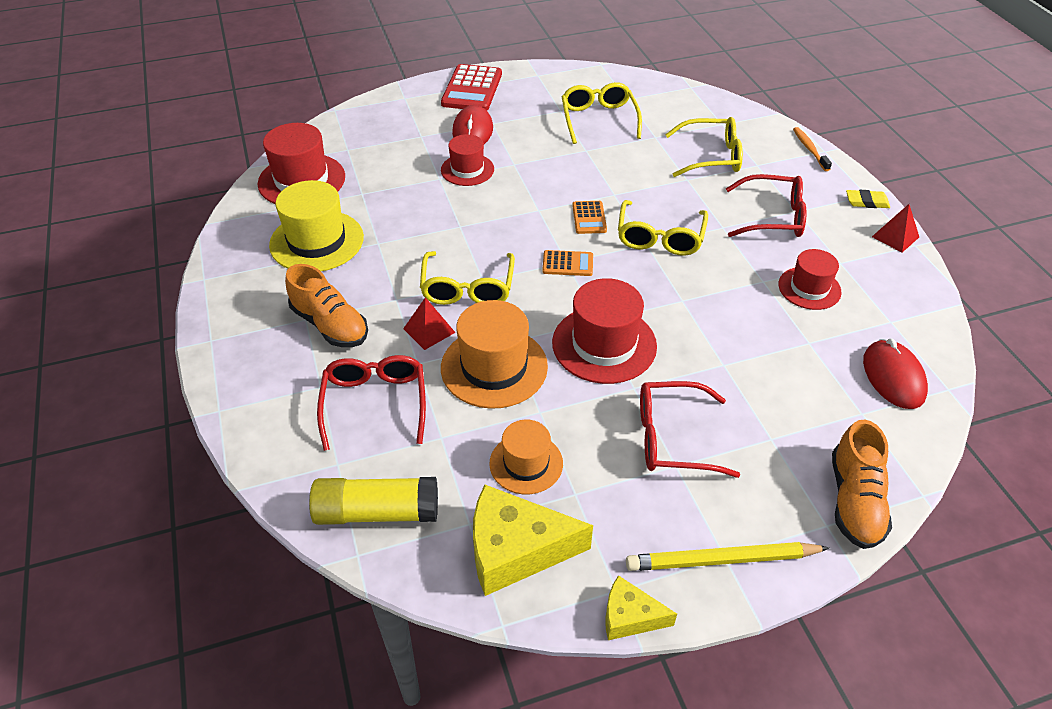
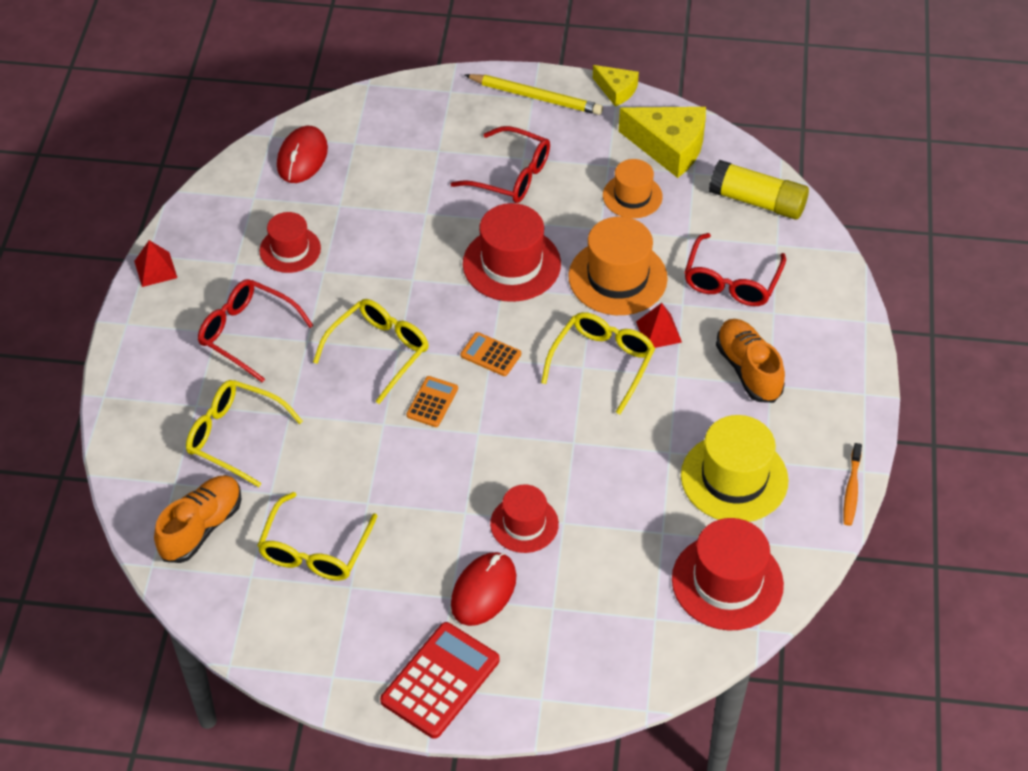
camera: 155 degrees left, 5 degrees up
orange toothbrush [793,127,832,171] -> orange toothbrush moved to [843,443,862,526]
orange shoe [832,420,892,549] -> orange shoe moved to [154,475,241,563]
yellow eraser [846,190,890,208] -> none

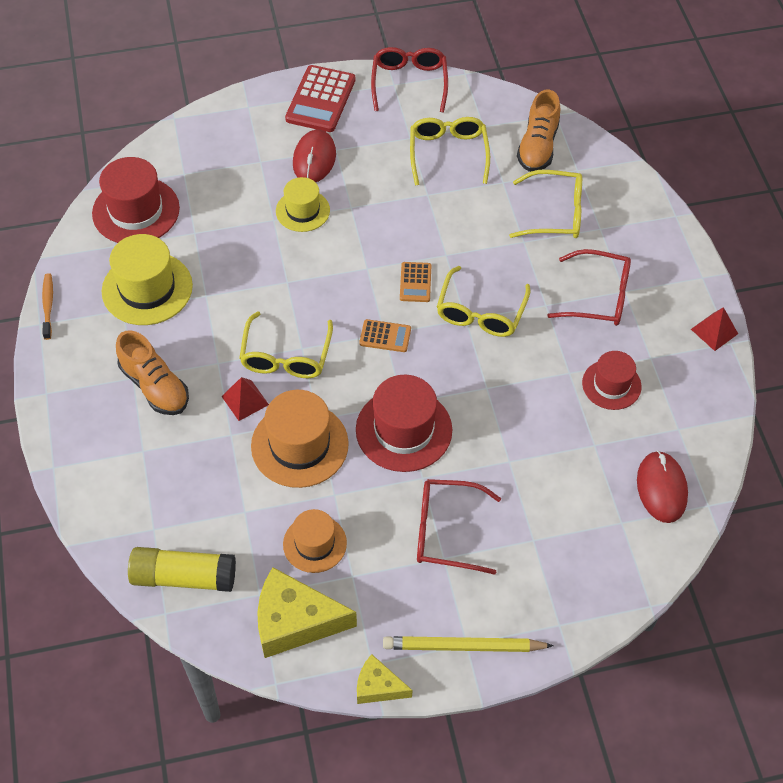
camera: 160 degrees right, 5 degrees up
red hat [490,484,559,553] -> yellow hat [276,177,330,232]
red glasses [684,233,786,306] -> red glasses moved to [371,47,448,112]

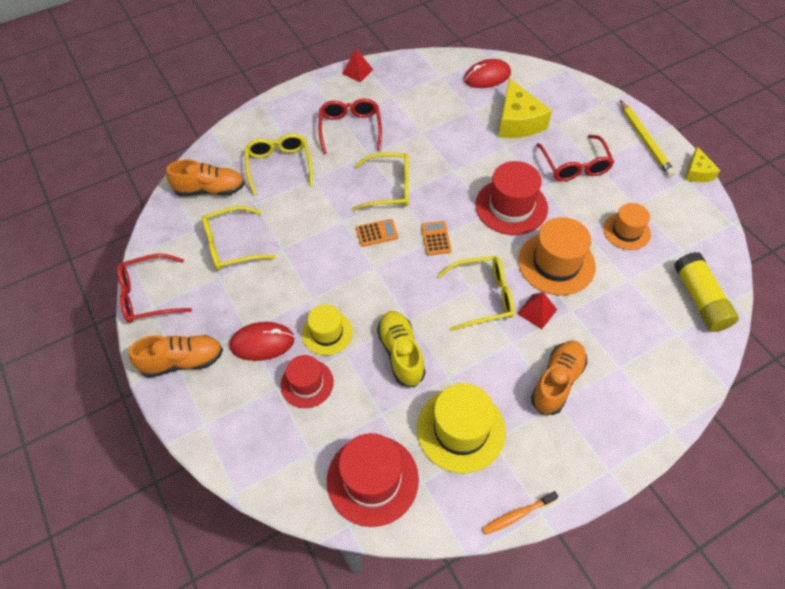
camera: 105 degrees left, 0 degrees up
yellow cheese [257,567,357,658] -> yellow cheese moved to [499,78,552,138]
red calculator [285,65,355,132] -> orange shoe [129,335,223,378]
red hat [582,351,641,410] -> red hat moved to [281,355,334,408]
none -> yellow shoe [377,311,426,387]

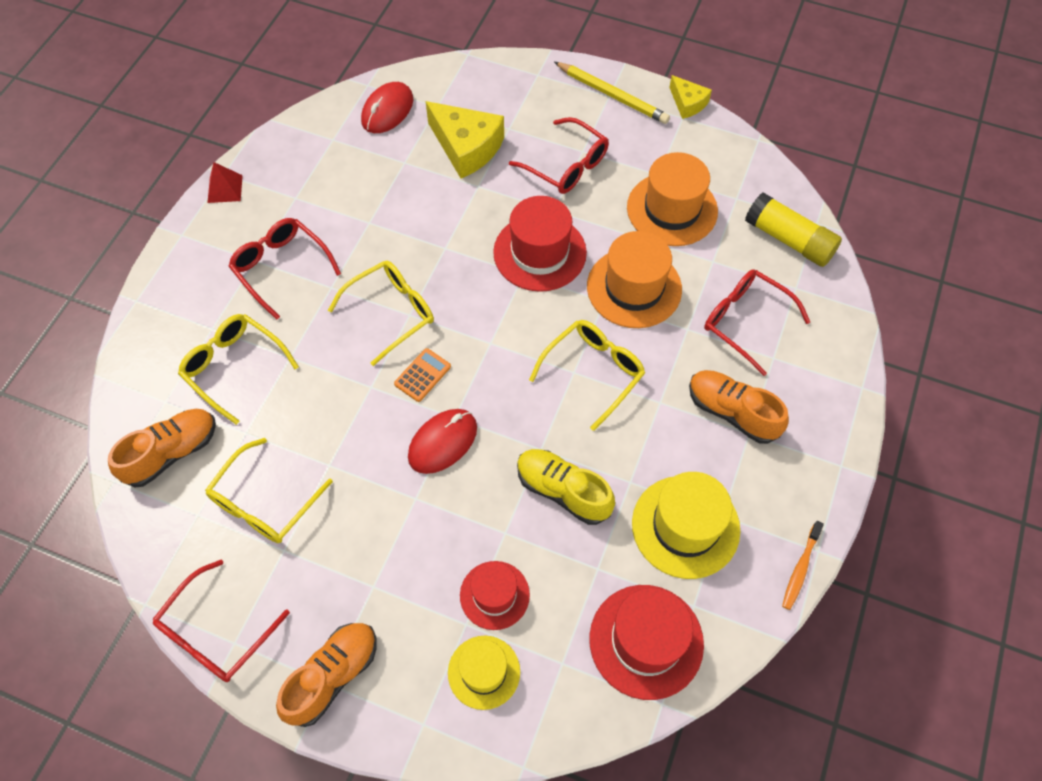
camera: 40 degrees left, 5 degrees up
red mouse [229,322,295,361] -> red mouse moved to [408,409,477,474]
yellow hat [302,304,353,355] -> yellow hat moved to [448,636,520,710]
orange calculator [421,221,452,256] -> none
red pyramid [517,292,557,329] -> none
orange shoe [531,340,587,415] -> orange shoe turned 45 degrees counterclockwise [689,370,789,444]
orange hat [603,203,651,250] -> orange hat [627,152,718,246], size x1.60
none -> red glasses [704,269,810,376]

